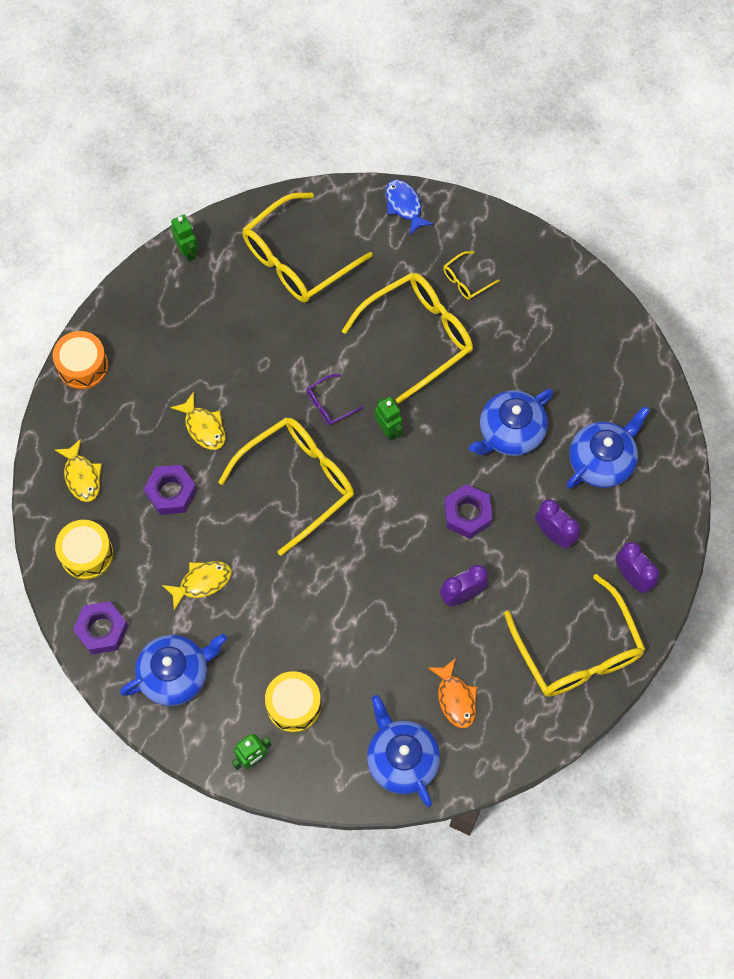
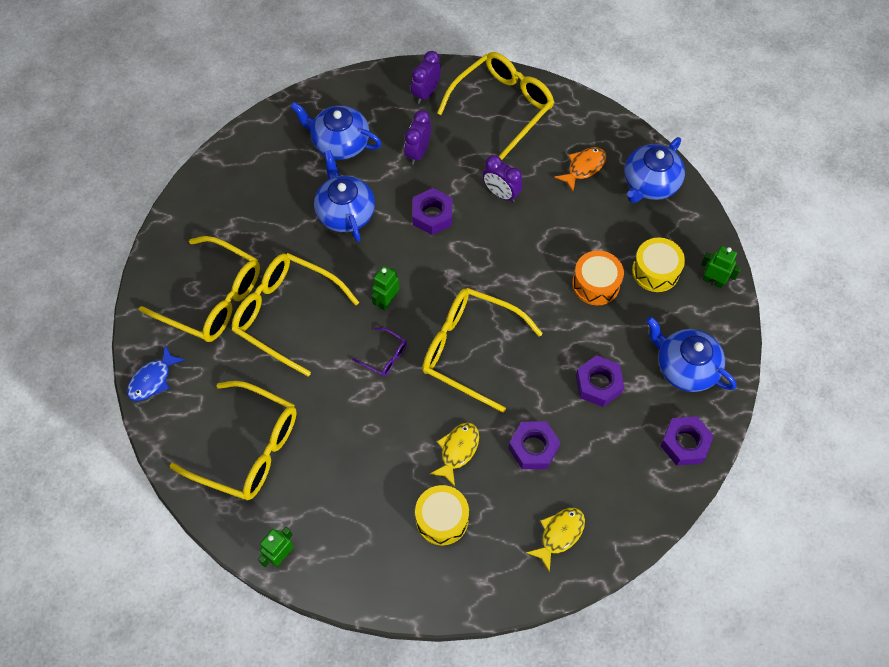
camera: 115 degrees left, 5 degrees down
orange drum [53,331,108,389] -> orange drum moved to [572,250,624,305]
yellow drum [55,520,113,580] -> yellow drum moved to [415,485,469,546]
yellow fish [162,561,232,610] -> purple nut [576,355,625,407]
yellow glasses [443,251,499,300] -> yellow glasses [139,236,260,342], size x2.28
blue teapot [469,389,554,456] -> blue teapot turned 135 degrees counterclockwise [314,150,375,242]

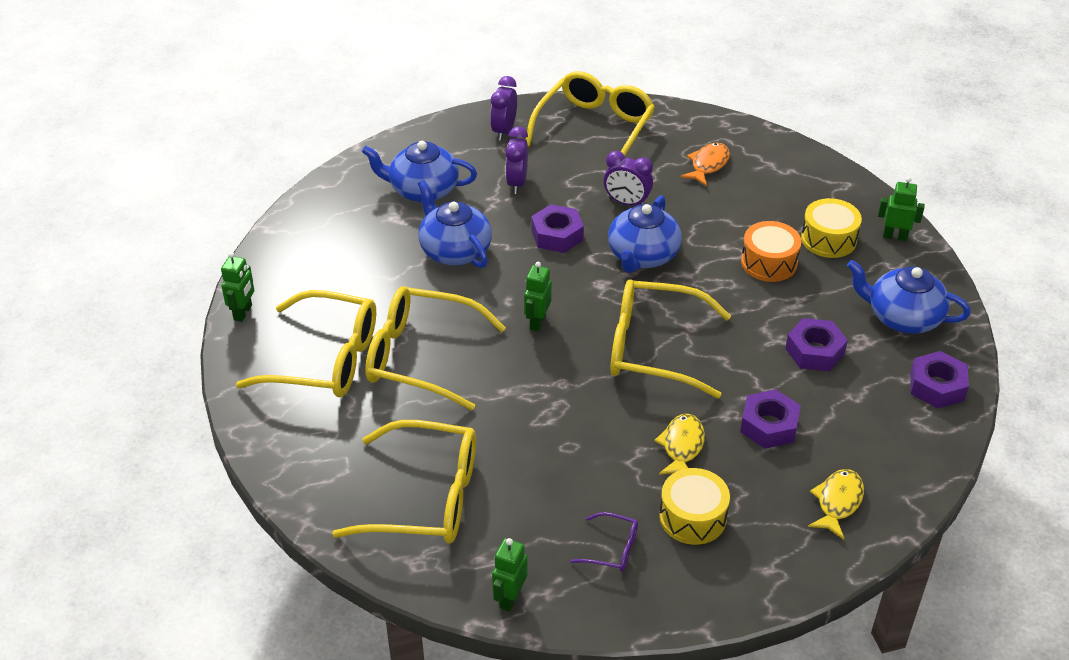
camera: 15 degrees left, 20 degrees down
blue fish [127,345,185,401] -> none
purple glasses [352,328,407,377] -> purple glasses moved to [570,512,638,572]
blue teapot [624,137,685,203] -> blue teapot moved to [608,196,682,273]
none -> green robot [221,252,254,322]

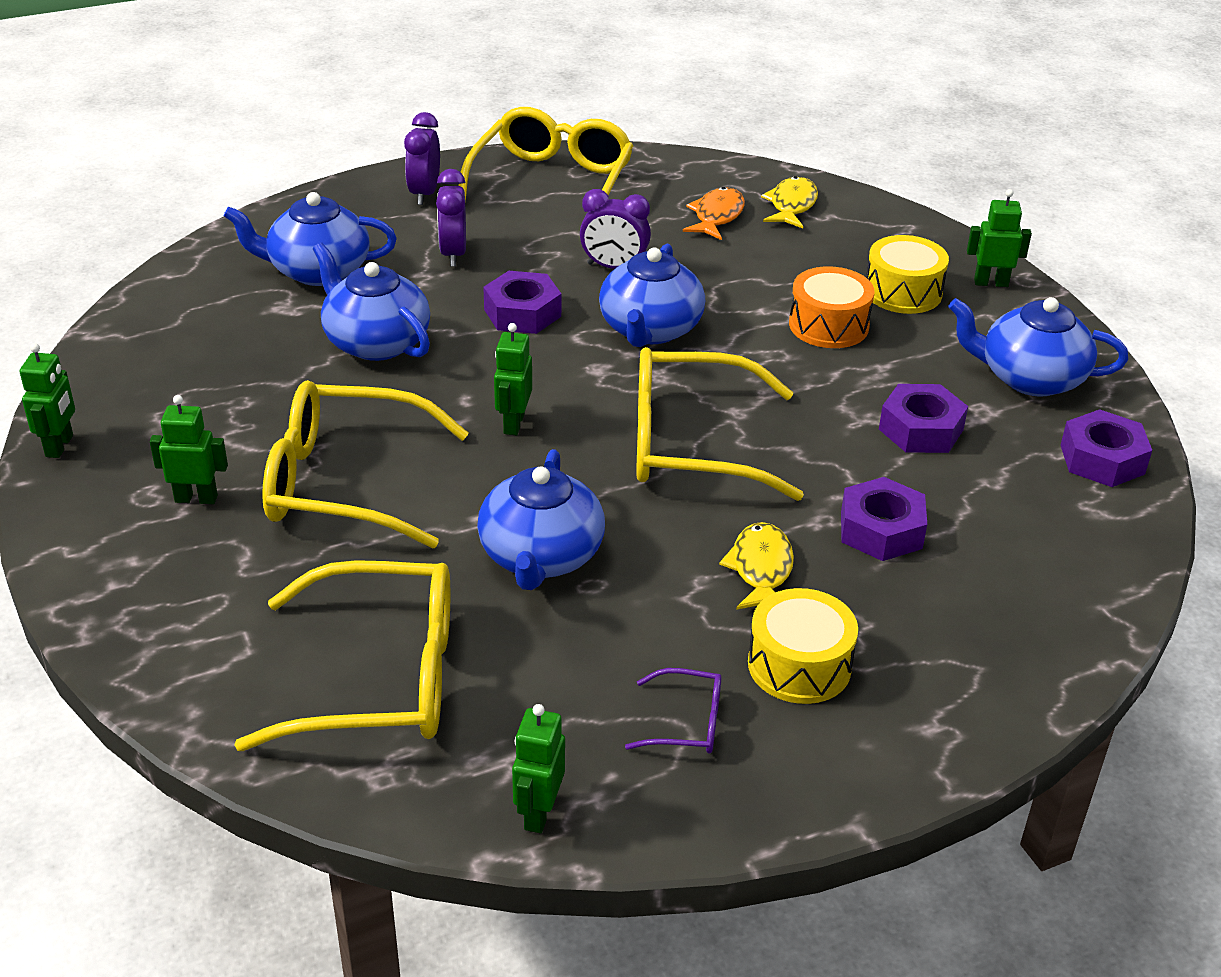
camera: 10 degrees left, 5 degrees down
yellow glasses [236,290,376,397] -> green robot [150,395,228,504]
yellow fish [808,469,864,540] -> yellow fish moved to [761,176,818,229]
none -> blue teapot [477,449,605,590]

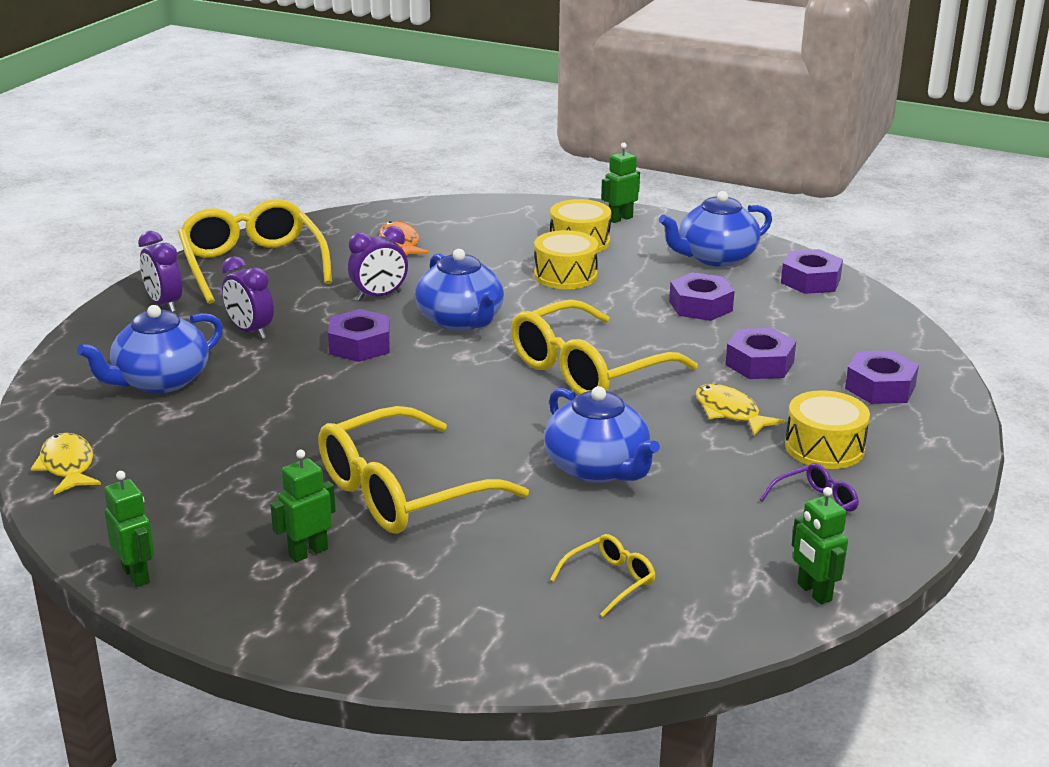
camera: 40 degrees left, 10 degrees down
yellow glasses [234,560,450,751] -> yellow glasses [550,534,655,617], size x0.44
blue teapot [313,243,430,361] -> none
green robot [494,323,532,435] -> none
yellow fish [761,176,818,229] -> yellow fish moved to [31,433,101,495]
orange drum [789,266,875,348] -> yellow drum [534,230,598,289]
none -> purple nut [845,351,919,404]

